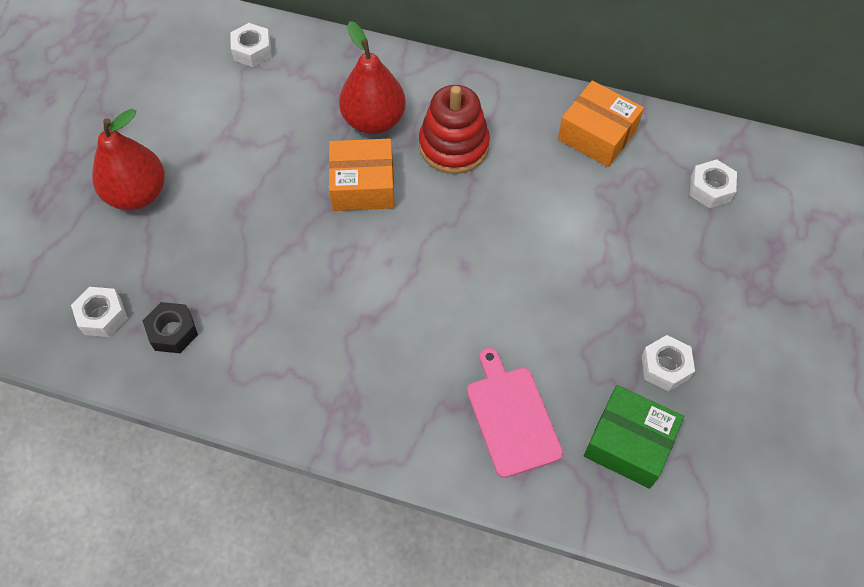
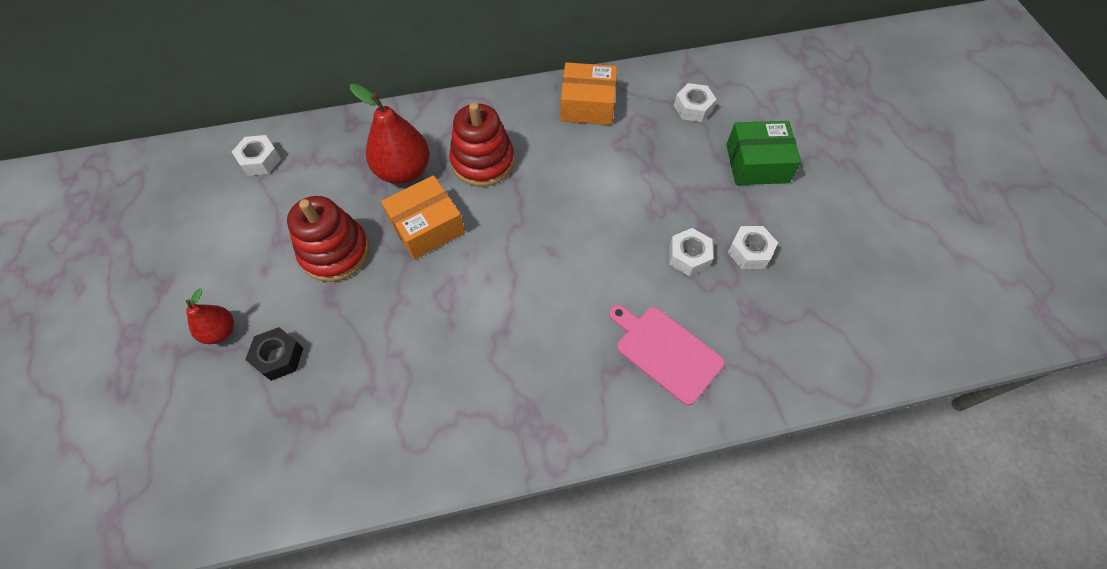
camera: 30 degrees left, 0 degrees up
white nut [71,287,127,337] -> white nut moved to [669,228,713,276]
red pear [92,109,165,210] -> red pear [186,288,234,344], size x0.56
black nut [143,302,198,353] -> black nut moved to [245,327,303,381]
green box [584,385,684,489] -> green box moved to [726,121,801,185]
none -> red stacking toy [287,196,369,282]

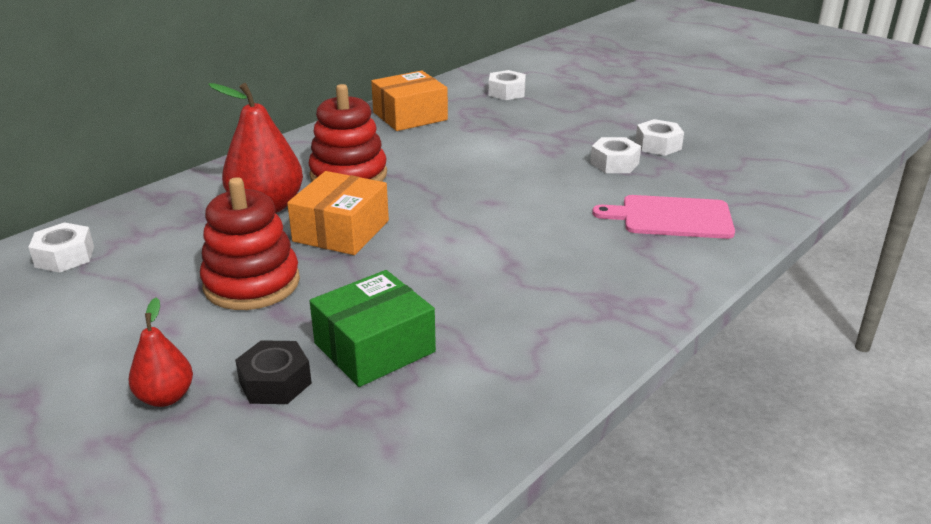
camera: 35 degrees left, 30 degrees down
green box [726,121,801,185] -> green box moved to [310,270,436,387]

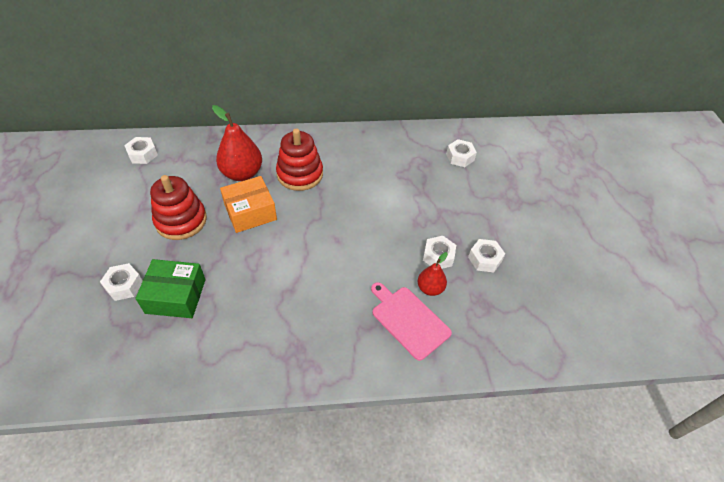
camera: 40 degrees right, 20 degrees up
red pear [128,298,193,407] -> red pear moved to [417,252,448,296]
black nut [235,340,312,404] -> white nut [100,263,143,301]
orange box [371,71,448,131] -> none

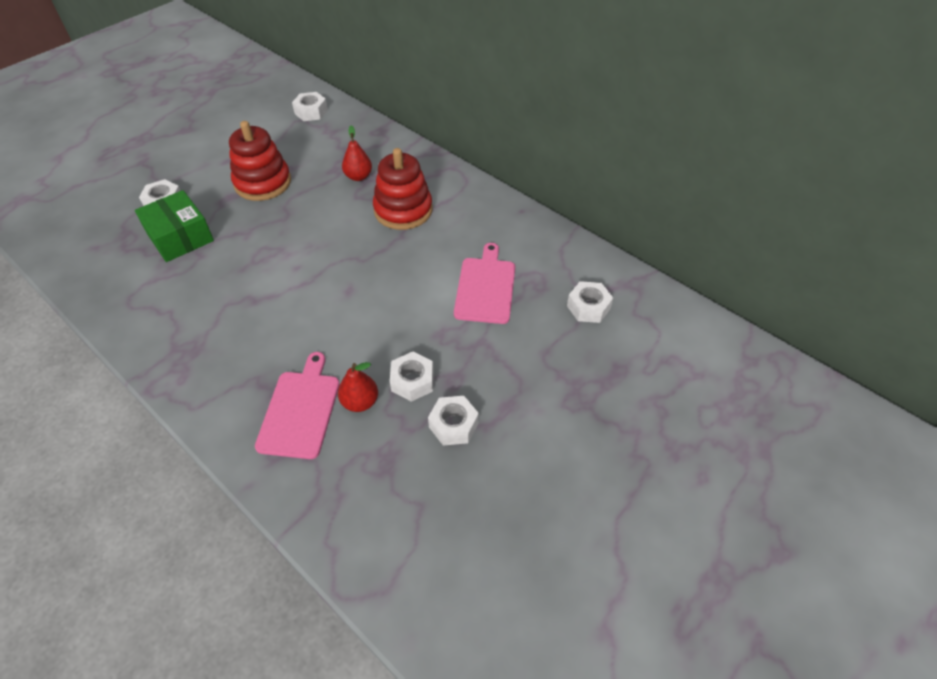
camera: 50 degrees right, 0 degrees up
red pear [212,105,262,181] -> red pear [342,125,372,181], size x0.56
orange box [220,176,277,233] -> none
none -> pink cutting board [454,243,515,324]

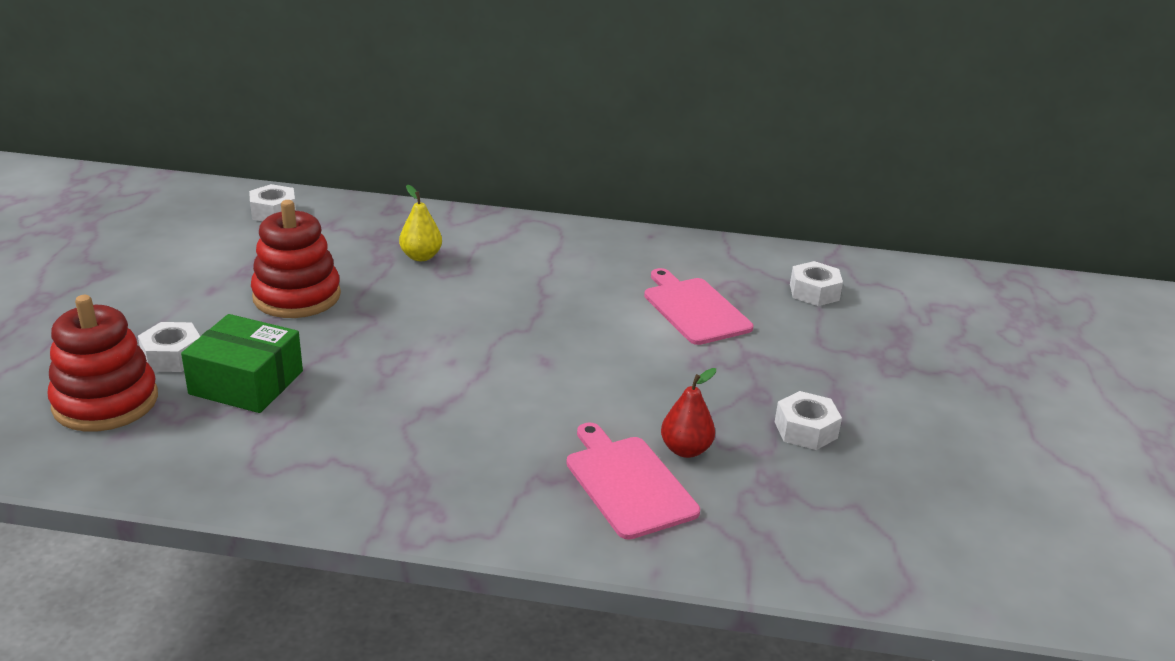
camera: 35 degrees left, 20 degrees down
red pear [342,125,372,181] -> yellow pear [399,185,442,261]
red stacking toy [373,148,433,230] -> red stacking toy moved to [47,295,158,432]
white nut [390,352,434,402] -> none

